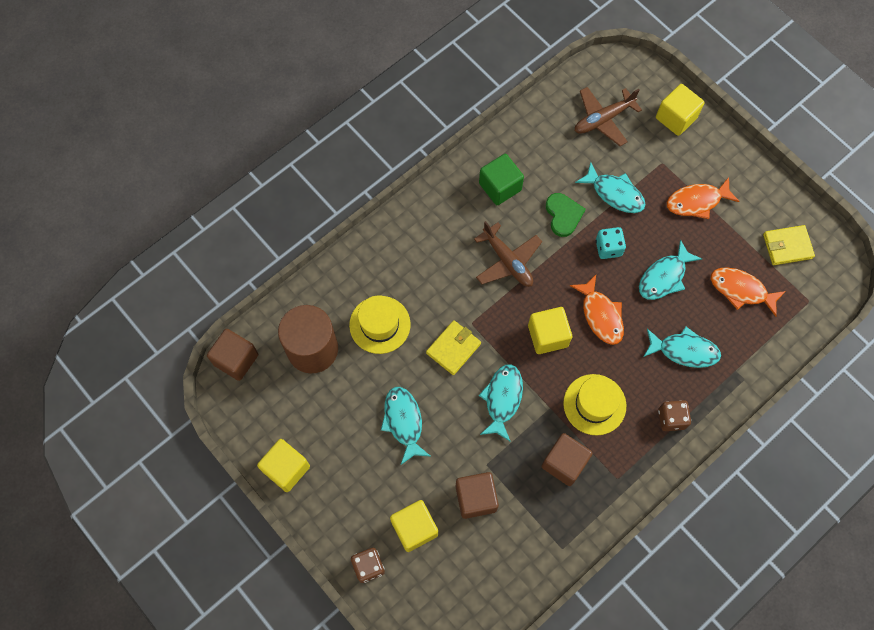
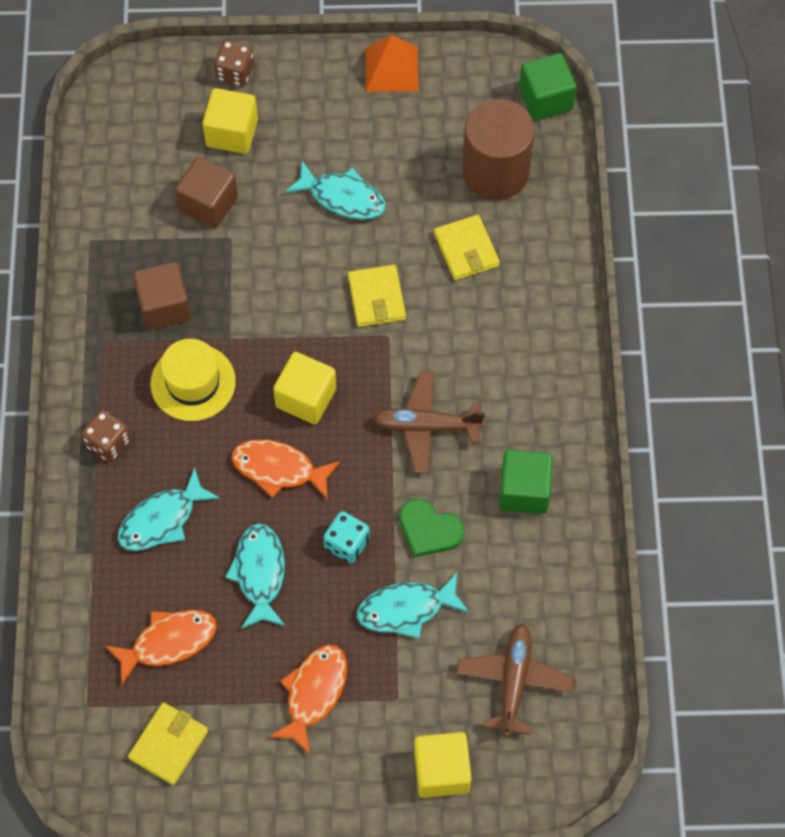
camera: 130 degrees right, 5 degrees down
brown cube [207,329,259,381] -> green cube [519,53,577,121]
yellow cube [257,439,310,492] -> orange pyramid [366,35,418,92]
yellow hat [349,295,411,354] -> yellow wallet [434,215,500,280]
turquoise fish [479,364,523,441] -> none

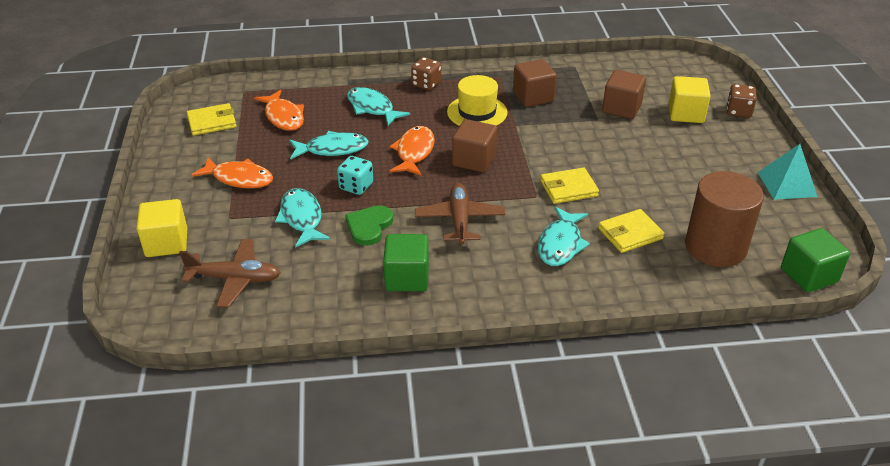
camera: 85 degrees right, 25 degrees down
yellow wallet [128,702,208,785] -> yellow wallet turned 45 degrees counterclockwise [187,103,236,136]
yellow cube [273,352,336,424] -> brown cube [452,119,497,173]
turquoise fish [285,161,386,220] -> turquoise fish moved to [538,206,590,266]
orange pyramid [366,35,418,92] -> turquoise pyramid [757,144,817,200]

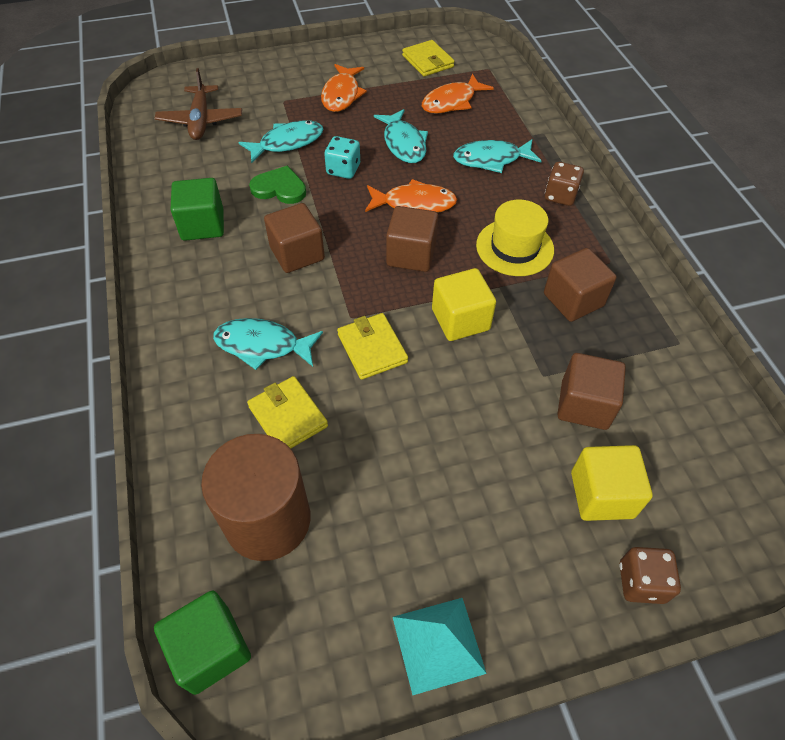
camera: 80 degrees right, 15 degrees up
yellow cube [137,199,187,257] -> yellow cube moved to [432,268,496,341]
turquoise fish [347,87,410,126] -> turquoise fish turned 135 degrees counterclockwise [453,139,541,173]
brown plane [415,183,505,245] -> brown cube [264,203,325,273]

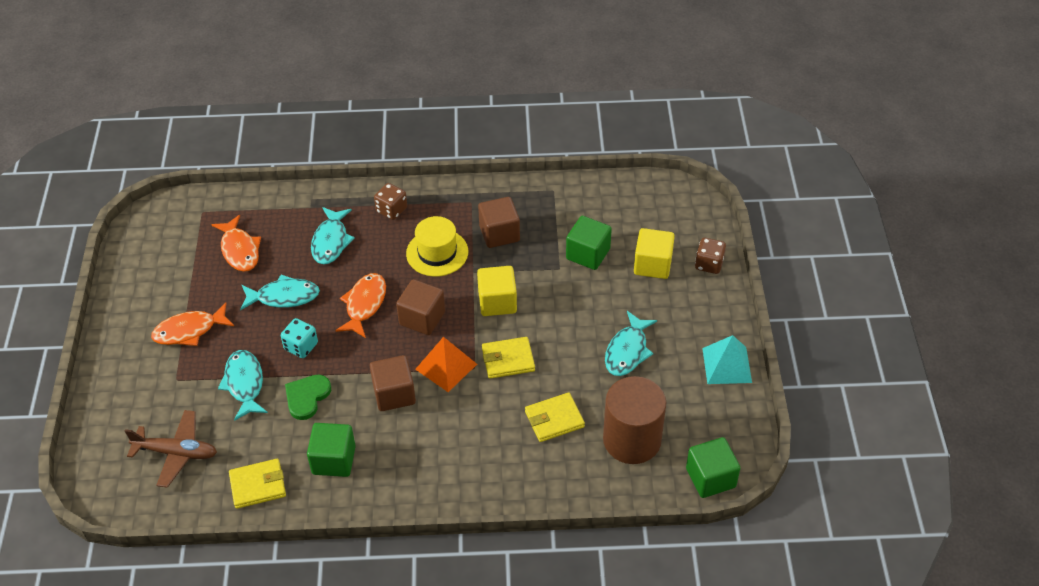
camera: 75 degrees left, 5 degrees down
turquoise fish [213,318,323,370] -> turquoise fish moved to [605,311,657,376]
orange fish [321,64,367,112] -> orange fish turned 135 degrees clockwise [151,302,234,346]
yellow wallet [402,40,454,77] -> yellow wallet moved to [229,459,286,509]
brown cube [557,353,626,430] -> green cube [566,216,612,270]
none -> orange pyramid [415,337,477,392]

